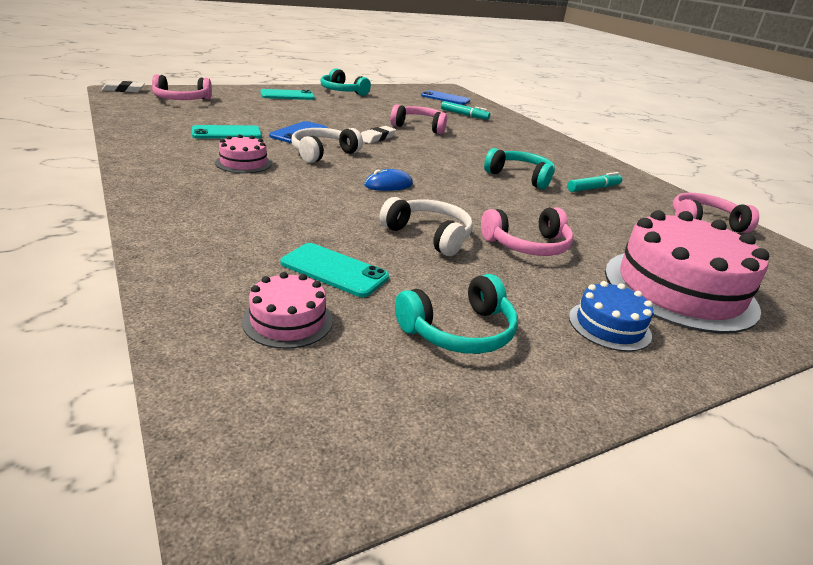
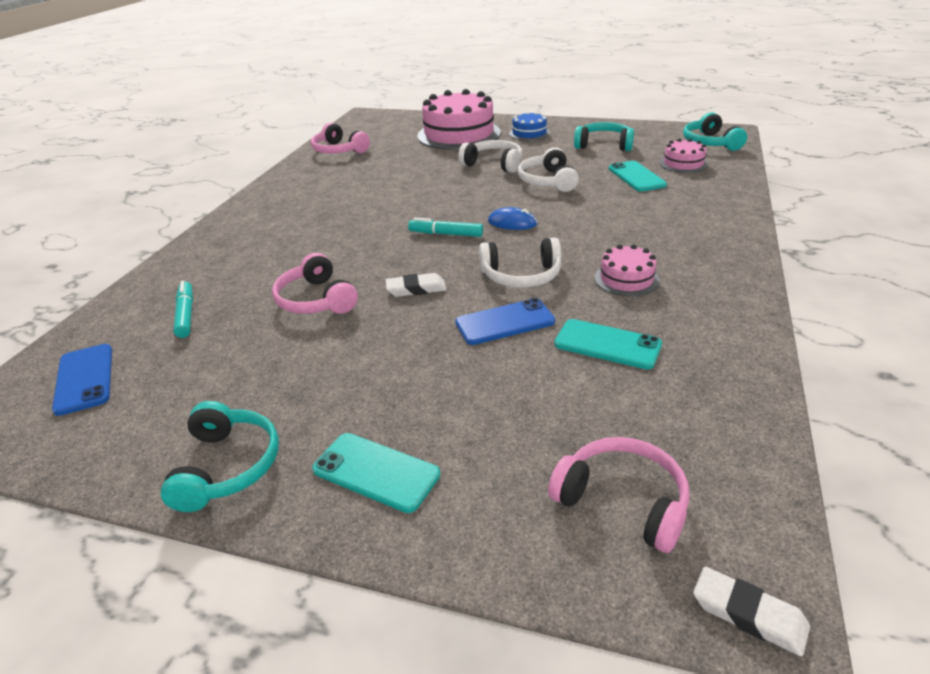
camera: 130 degrees left, 5 degrees up
pink headphones [481,207,574,256] -> white headphones [458,140,522,173]
turquoise headphones [484,148,555,189] -> turquoise headphones moved to [683,112,747,151]
turquoise marker [567,172,622,192] -> turquoise marker moved to [408,218,483,237]

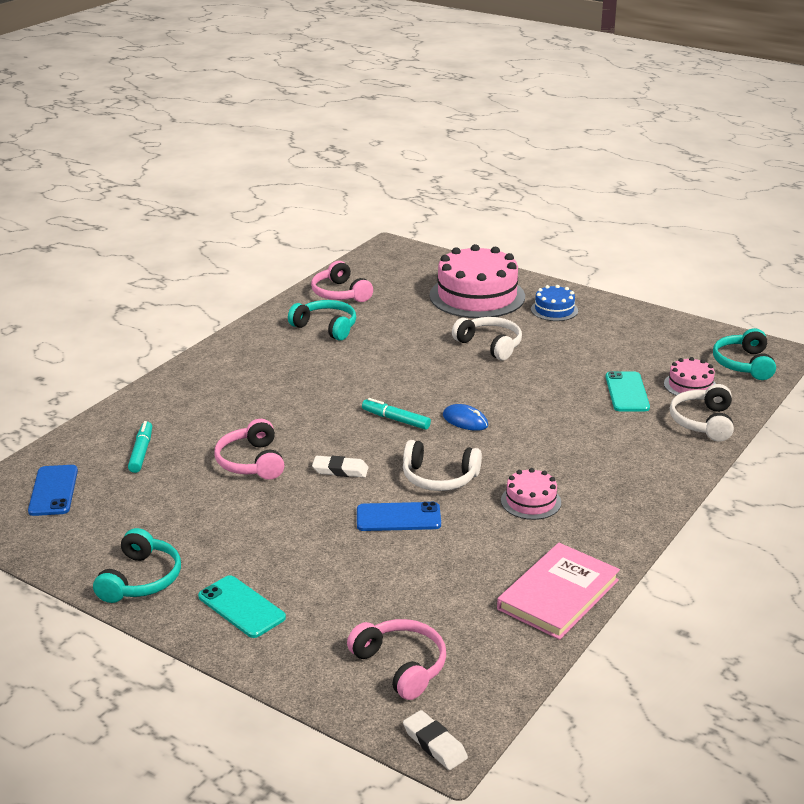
camera: 15 degrees right, 5 degrees down
white headphones [518,147,579,192] -> white headphones moved to [670,384,734,442]
turquoise phone [554,319,662,369] -> none
turquoise headphones [574,122,634,151] -> turquoise headphones moved to [288,300,356,341]
none -> pink book [497,543,620,640]

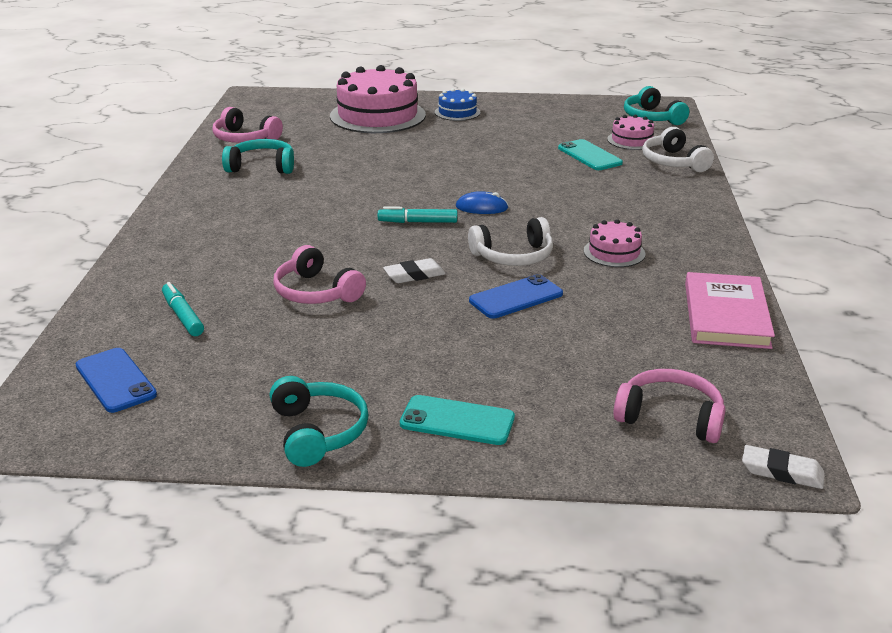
camera: 30 degrees left, 0 degrees up
white headphones [452,317,522,360] -> none

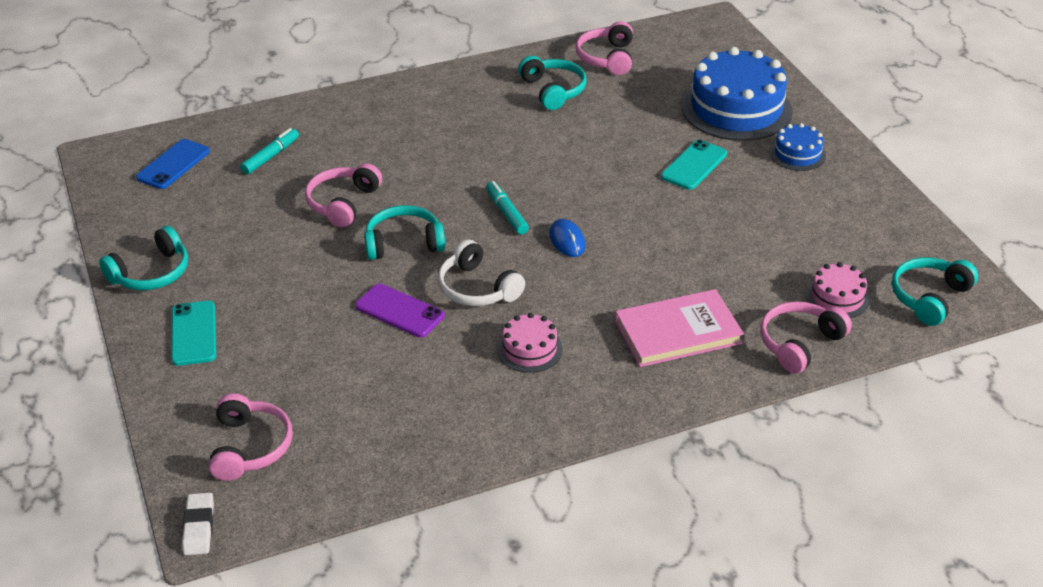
camera: 65 degrees right, 10 degrees up
pink cake [330,65,426,133] -> blue cake [682,47,793,141]
white eraser [383,258,445,283] -> turquoise headphones [364,205,445,260]
blue phone [469,274,563,318] -> purple phone [355,284,445,338]
turquoise phone [558,139,623,170] -> turquoise phone moved to [661,140,727,190]
white headphones [642,127,714,172] -> pink headphones [760,301,852,374]
pink book [685,272,775,349] -> pink book moved to [615,289,744,367]

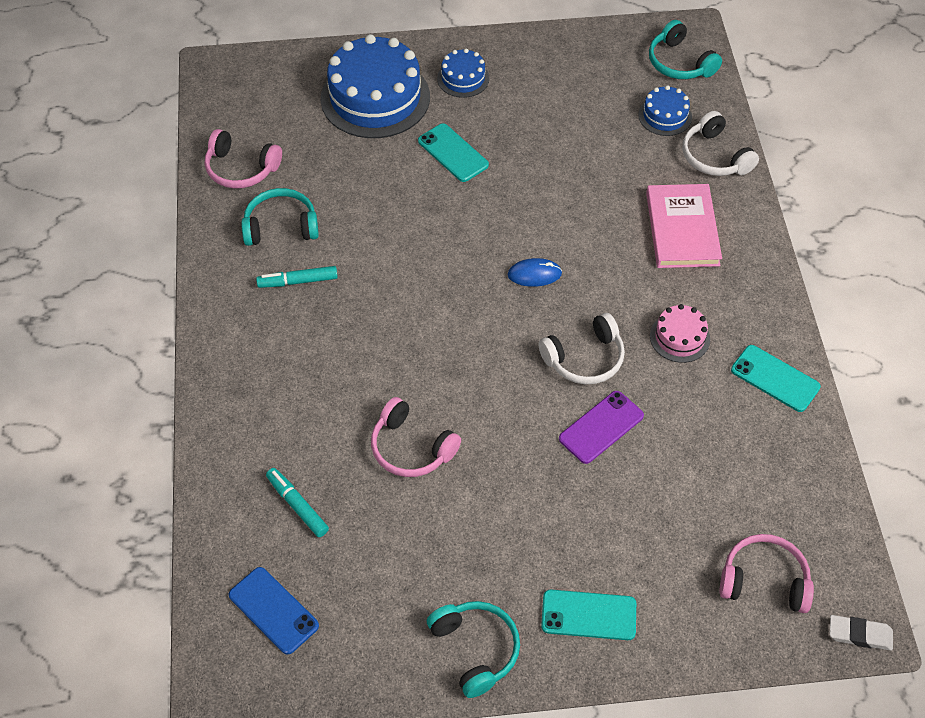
camera: 75 degrees left, 15 degrees up
turquoise headphones [364,205,445,260] -> none
turquoise marker [486,181,529,235] -> turquoise marker moved to [256,266,338,288]
pink headphones [760,301,852,374] -> white headphones [682,111,759,176]
pink cake [806,262,870,318] -> blue cake [638,85,692,136]
none -> turquoise phone [731,345,821,412]

